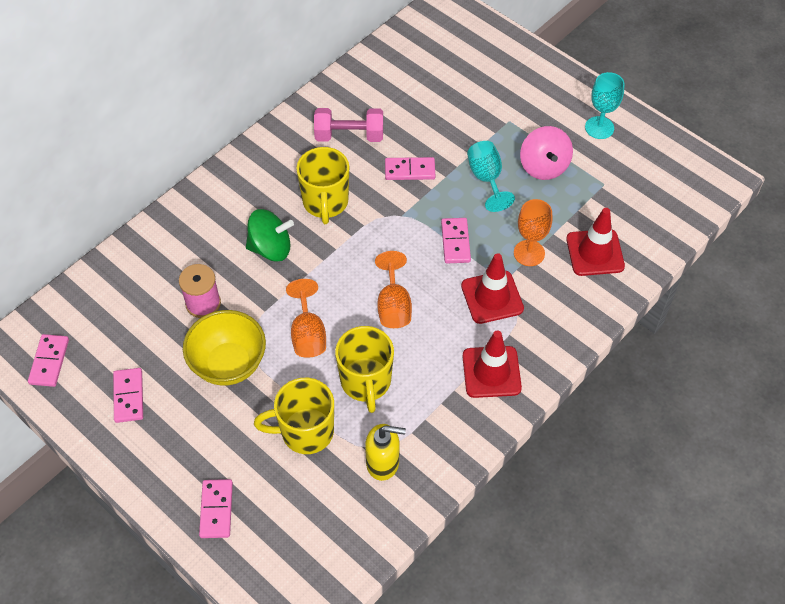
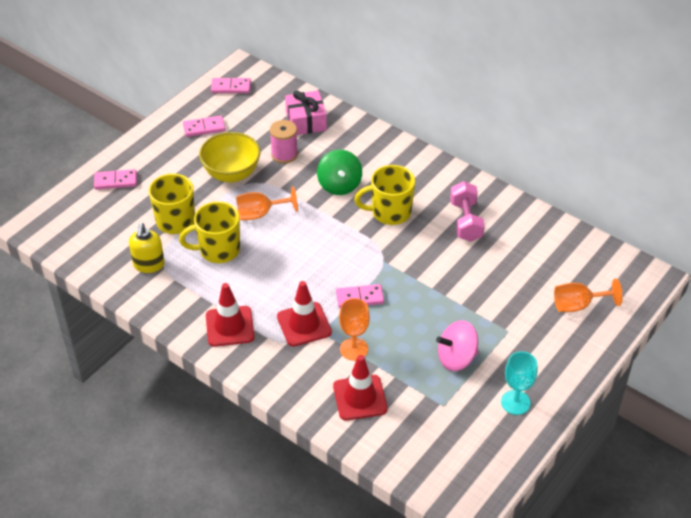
camera: 85 degrees right, 10 degrees down
orange goblet [375,251,412,328] -> orange goblet moved to [554,279,623,312]
pink domino [385,157,435,180] -> none
turquoise goblet [467,141,515,212] -> none
none -> pink gift [285,90,327,135]

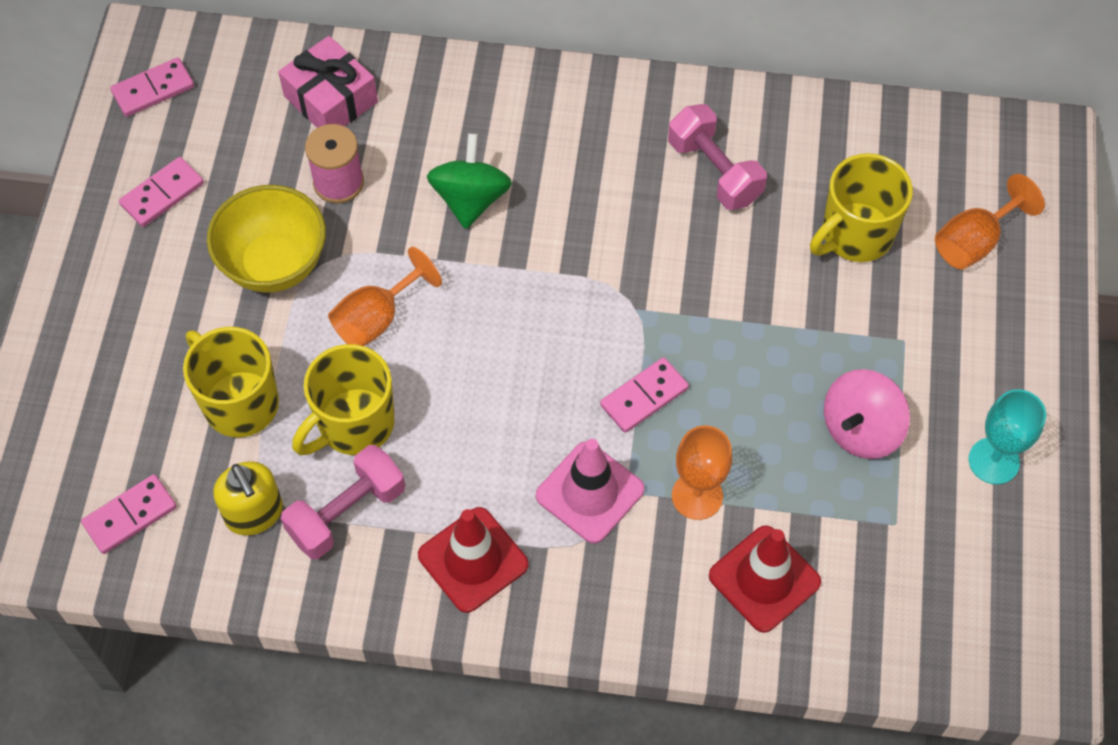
camera: 30 degrees left, 15 degrees up
pink domino [94,169,137,190] -> pink domino moved to [81,474,177,554]
red traffic cone [277,281,332,347] -> pink traffic cone [536,439,645,544]
green spinning top [317,150,362,195] -> green spinning top turned 135 degrees counterclockwise [427,133,512,229]
yellow mug [354,165,415,225] -> yellow mug moved to [810,153,913,262]
none -> pink dumbbell [281,445,405,559]

